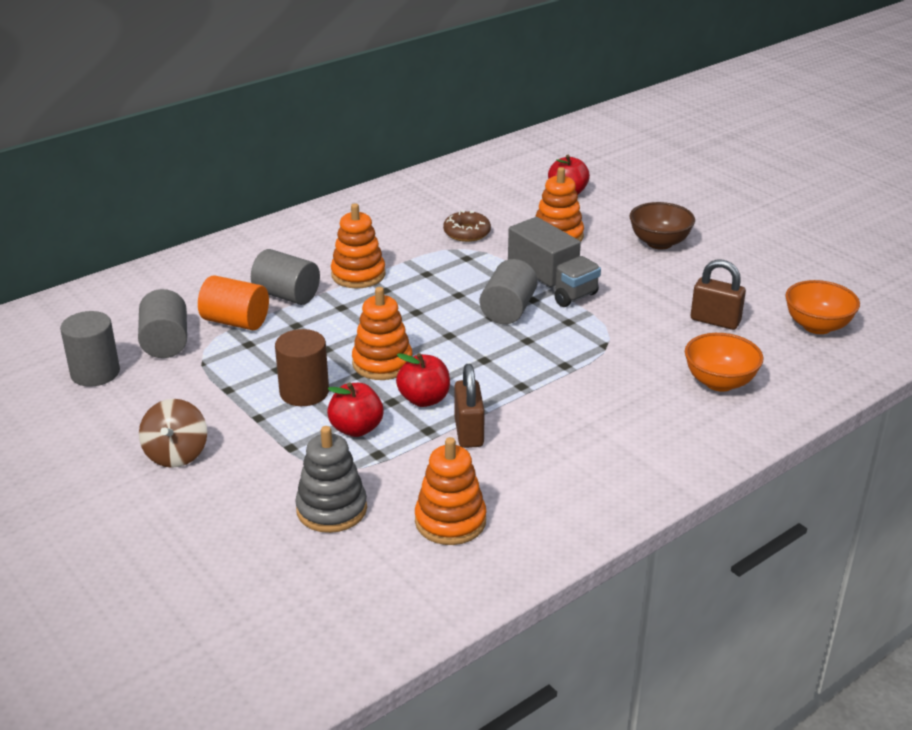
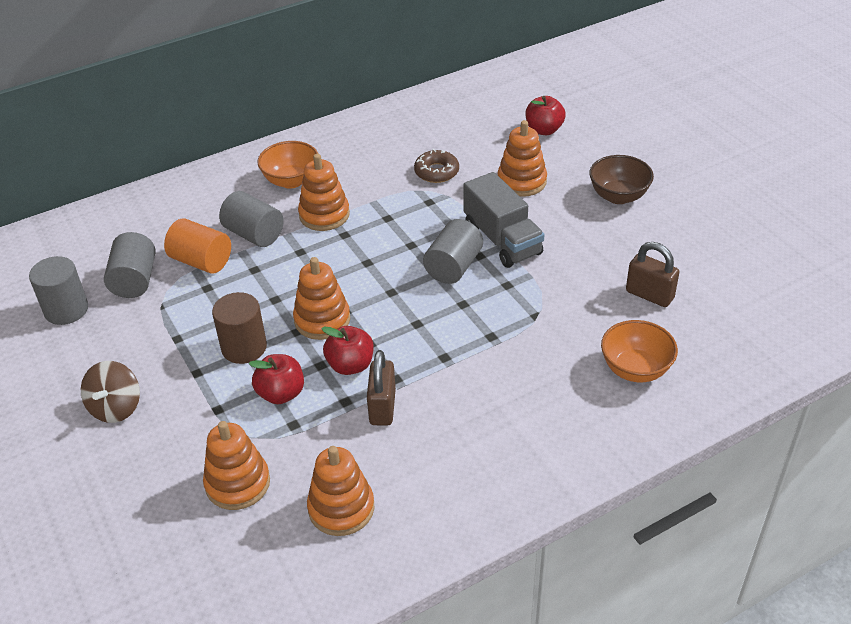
camera: 10 degrees right, 10 degrees up
grey stacking toy [295,426,367,533] -> orange stacking toy [203,421,270,510]
orange bowl [785,280,860,334] -> orange bowl moved to [258,141,318,189]

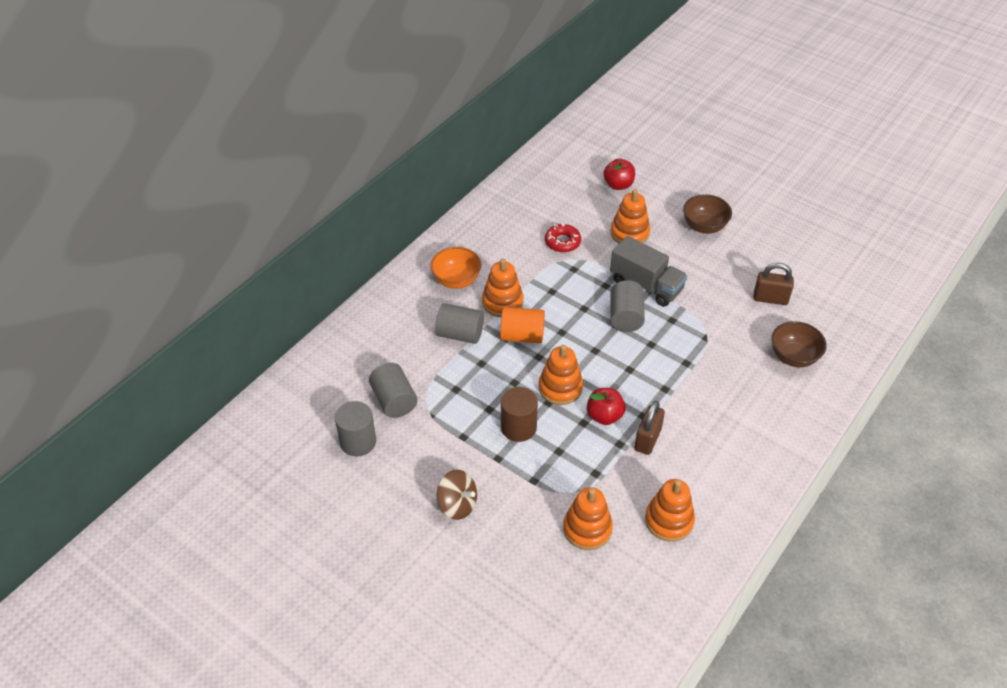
camera: 25 degrees left, 5 degrees up
brown spinning top [81,361,140,423] -> brown spinning top turned 45 degrees counterclockwise [437,470,477,520]
orange cylinder [164,218,231,274] -> orange cylinder moved to [500,307,545,344]
red apple [249,354,304,404] -> none
brown padlock [367,350,396,426] -> brown padlock turned 45 degrees clockwise [635,401,665,455]
brown donut [414,149,459,183] -> red donut [545,224,581,252]
orange bowl [601,320,678,382] -> brown bowl [771,321,827,367]

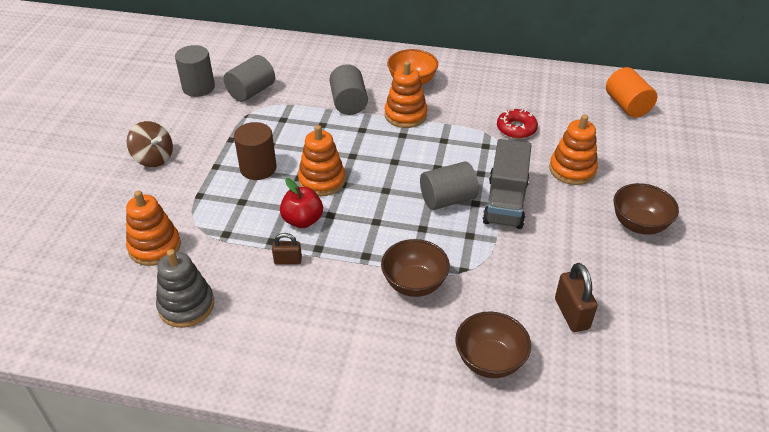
camera: 65 degrees right, 5 degrees down
brown spinning top [437,470,477,520] -> brown spinning top turned 60 degrees counterclockwise [127,121,173,167]
orange cylinder [500,307,545,344] -> orange cylinder moved to [606,67,657,118]
red apple [603,159,635,190] -> none
brown padlock [635,401,665,455] -> brown padlock [272,233,302,265], size x0.62
orange stacking toy [645,479,695,542] -> grey stacking toy [156,249,214,328]
none -> brown bowl [381,239,450,297]

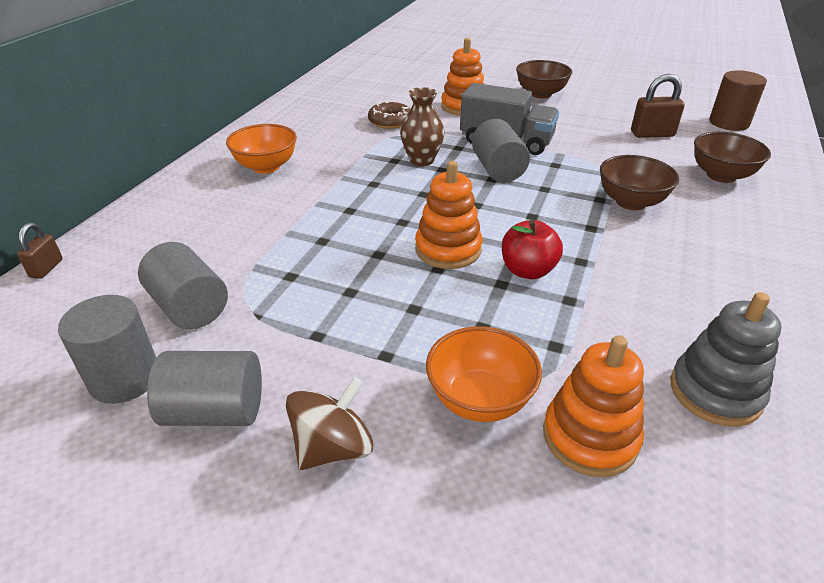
camera: 80 degrees left, 5 degrees down
brown cylinder [234,122,277,180] -> brown cylinder moved to [709,70,767,131]
brown padlock [272,233,302,265] -> brown padlock moved to [17,223,63,279]
grey cylinder [329,64,368,115] -> grey cylinder moved to [147,351,262,426]
orange stacking toy [385,61,427,128] -> none
red donut [497,109,538,139] -> brown donut [368,101,410,129]
orange cylinder [606,67,657,118] -> none
none -> brown vase [400,87,445,166]
none -> orange bowl [426,326,542,422]

